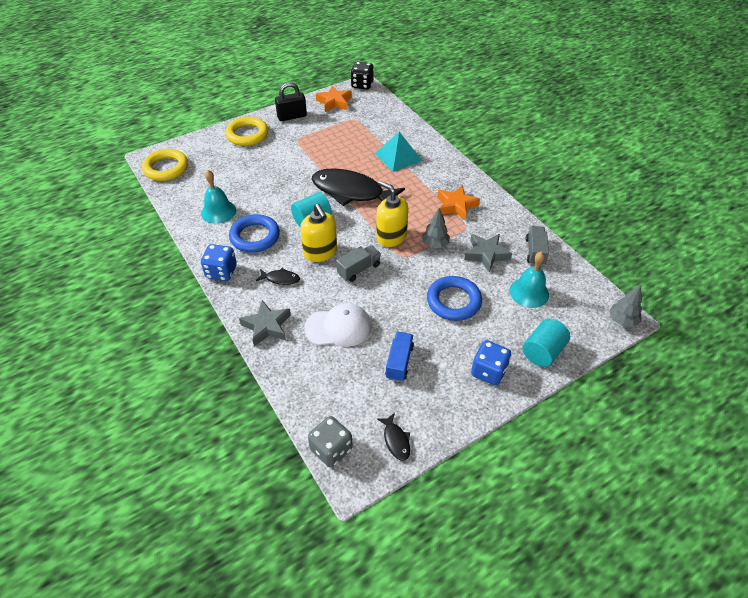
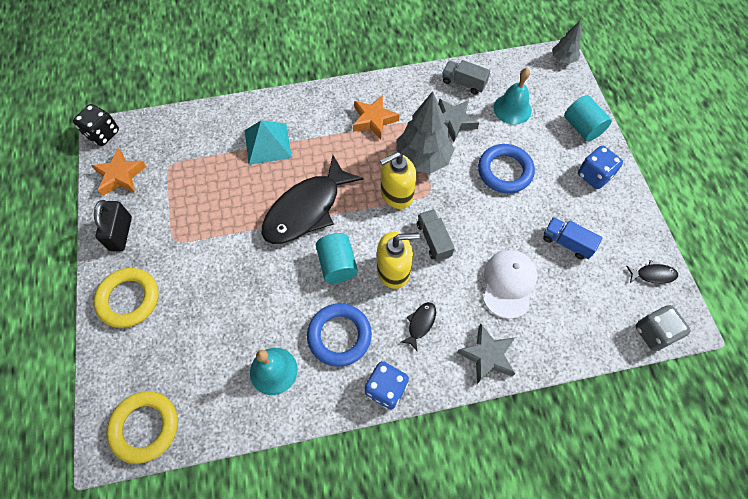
camera: 70 degrees left, 15 degrees up
grey tree [422,208,450,248] -> grey tree [396,91,454,174], size x1.86

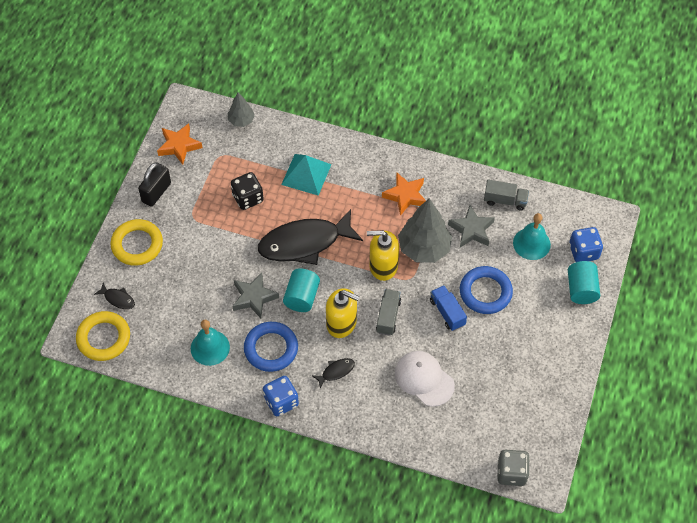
camera: 30 degrees right, 5 degrees down
black dice [73,104,119,146] -> black dice moved to [231,172,264,210]
grey truck [443,60,490,95] -> grey truck turned 135 degrees clockwise [484,180,529,211]
grey star [457,324,515,384] -> grey star moved to [233,273,279,318]
white cap [483,250,537,319] -> white cap turned 90 degrees counterclockwise [395,351,455,407]
blue truck [543,217,603,260] -> blue truck moved to [430,285,467,331]
grey tree [553,21,581,64] -> grey tree moved to [228,92,255,127]
blue dice [578,146,623,189] -> blue dice moved to [569,227,603,262]
black fish [626,260,678,284] -> black fish moved to [94,283,135,309]

